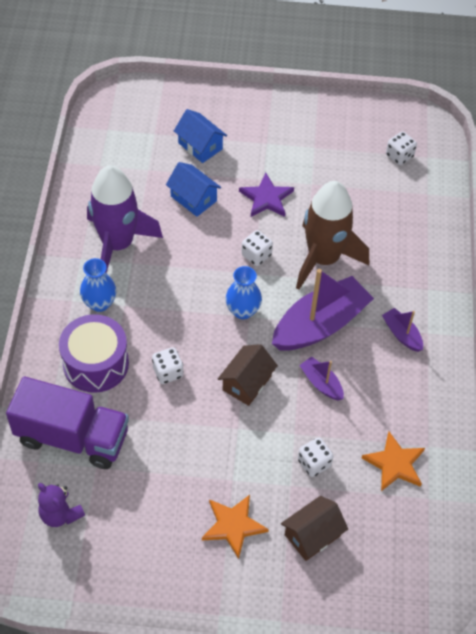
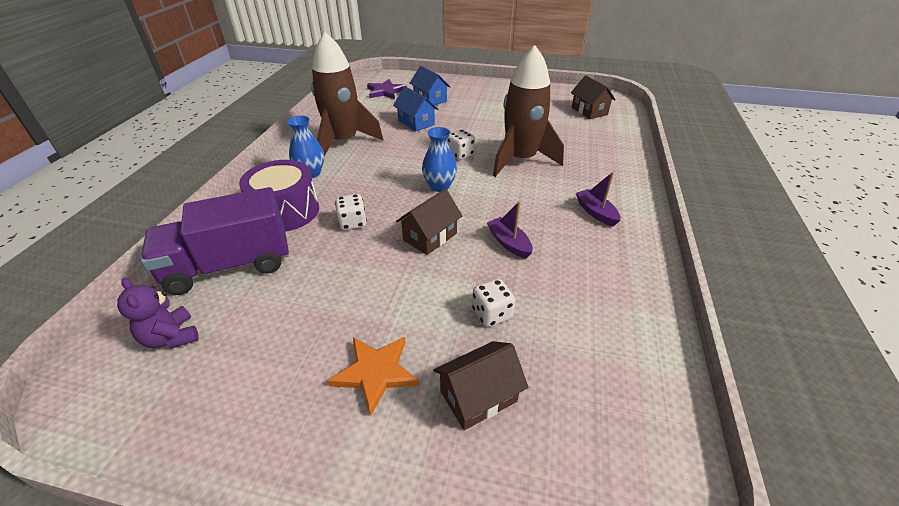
camera: 10 degrees right, 15 degrees down
purple truck [6,377,129,469] -> purple truck turned 135 degrees clockwise [141,187,289,295]
purple rocket [87,165,163,273] -> brown rocket [311,32,383,157]
purple star [239,173,294,217] -> purple star moved to [367,79,407,99]
purple boat [272,269,374,351] -> none
orange star [362,432,425,491] -> none
white dice [386,131,417,165] -> brown house [571,76,616,119]

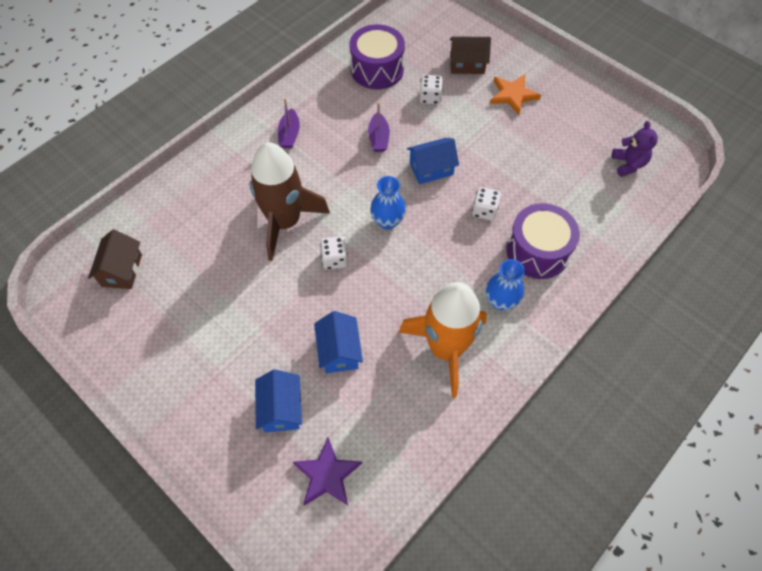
camera: 150 degrees left, 20 degrees up
purple truck [141,187,289,295] -> none
brown rocket [311,32,383,157] -> orange rocket [399,282,487,398]
brown house [396,189,462,255] -> blue house [407,138,459,184]
none -> purple drum [349,24,405,89]

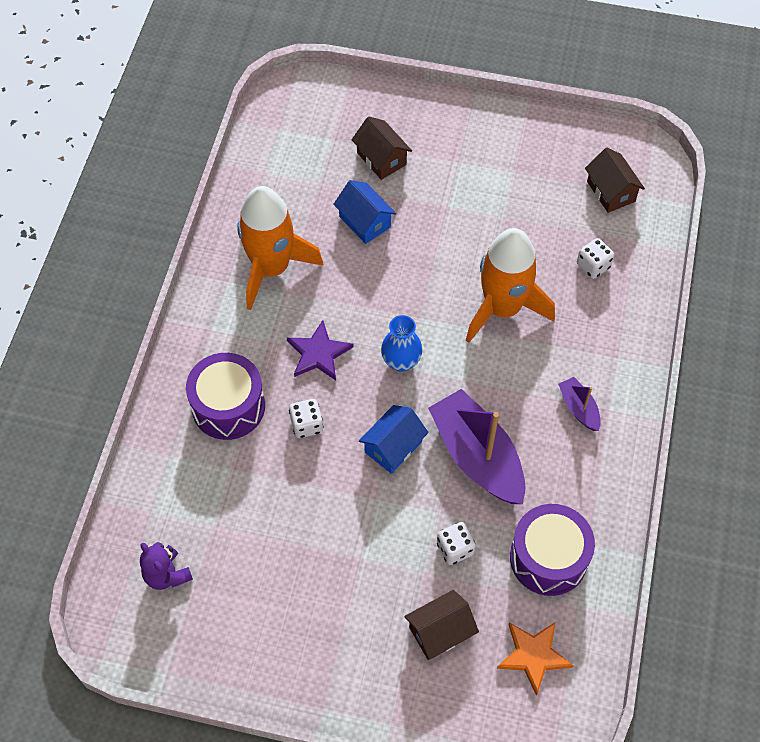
camera: 150 degrees right, 0 degrees up
brown rocket [250,142,330,261] -> orange rocket [466,228,555,343]
blue house [255,369,302,433] -> brown house [352,116,412,180]
purple star [293,438,362,506] -> purple star moved to [287,320,354,380]
white dice [320,236,348,269] -> white dice moved to [577,238,614,279]
purple boat [368,102,390,152] -> purple boat [428,389,526,504], size x2.12
blue vase [486,259,525,310] -> none
orange star [490,74,541,115] -> orange star moved to [497,622,574,696]

